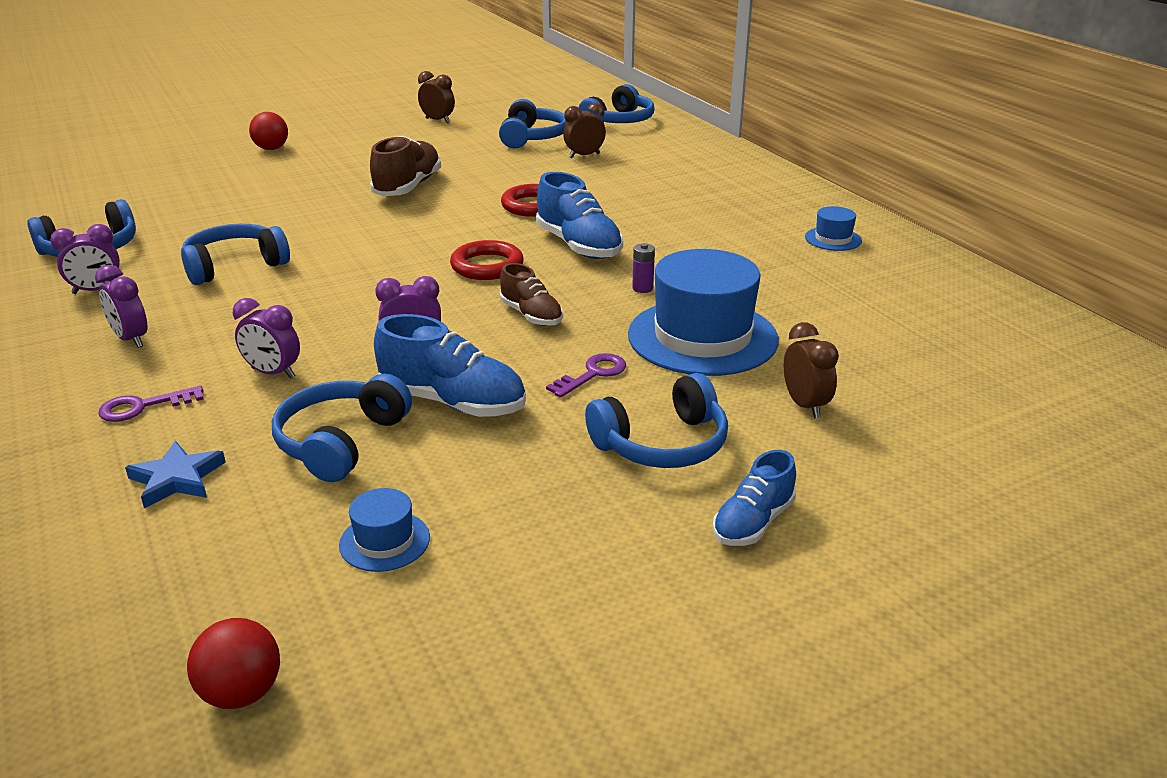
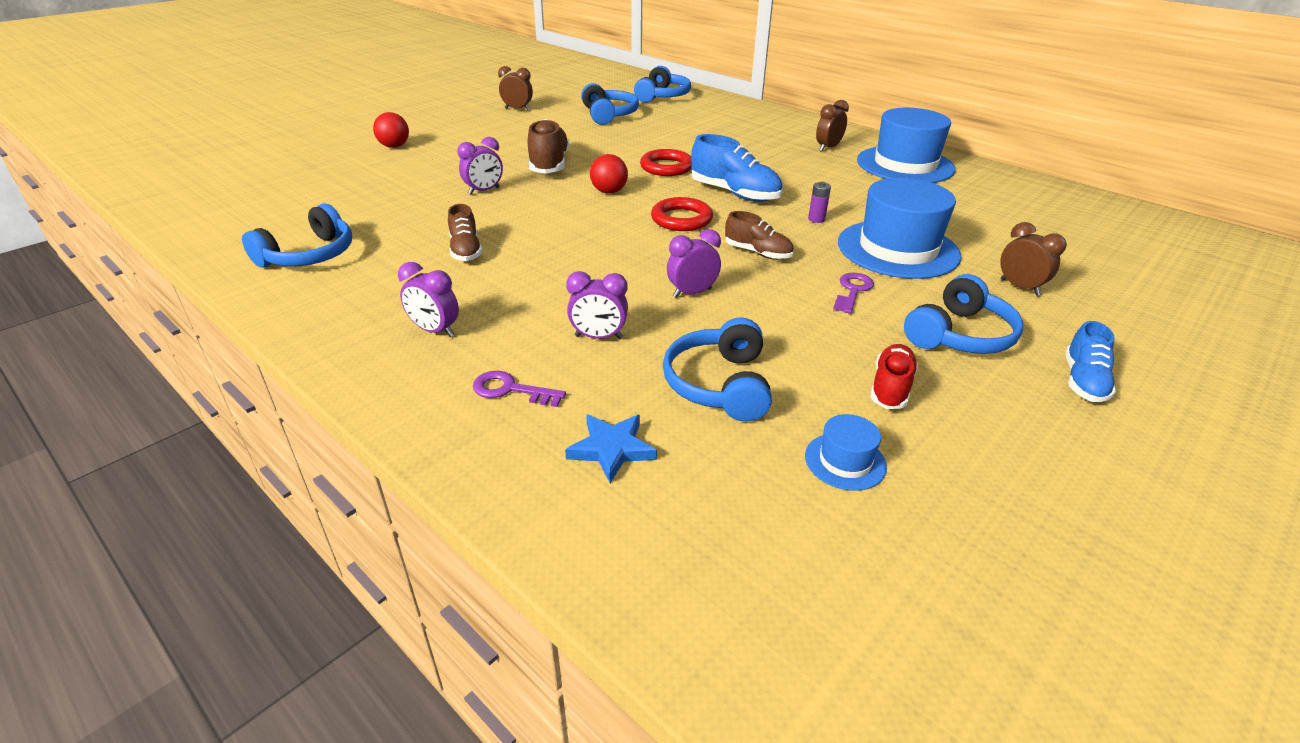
camera: 20 degrees left, 5 degrees up
purple clock [50,224,120,294] -> purple clock moved to [457,137,503,195]
purple key [98,386,204,422] -> purple key turned 60 degrees clockwise [473,371,566,407]
blue headphones [181,224,290,285] -> brown shoe [448,204,482,261]
red ball [187,618,280,709] -> red ball moved to [590,154,628,194]
blue shoe [374,314,526,417] -> none
brown clock [563,103,606,158] -> brown clock moved to [816,100,849,152]
blue hat [805,206,862,251] -> blue hat [857,108,956,183], size x2.24
none -> red shoe [870,344,918,409]

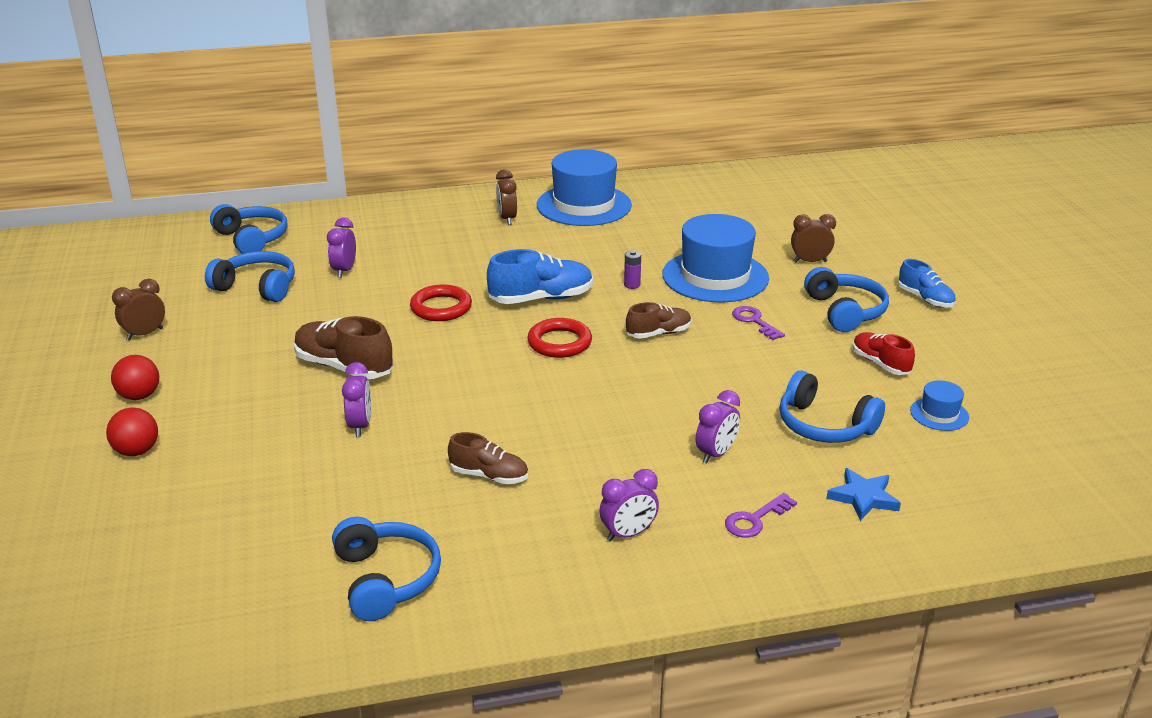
camera: 55 degrees left, 5 degrees down
red ball [590,154,628,194] -> red ball moved to [111,355,159,400]
purple clock [667,229,721,298] -> purple clock moved to [327,217,356,278]

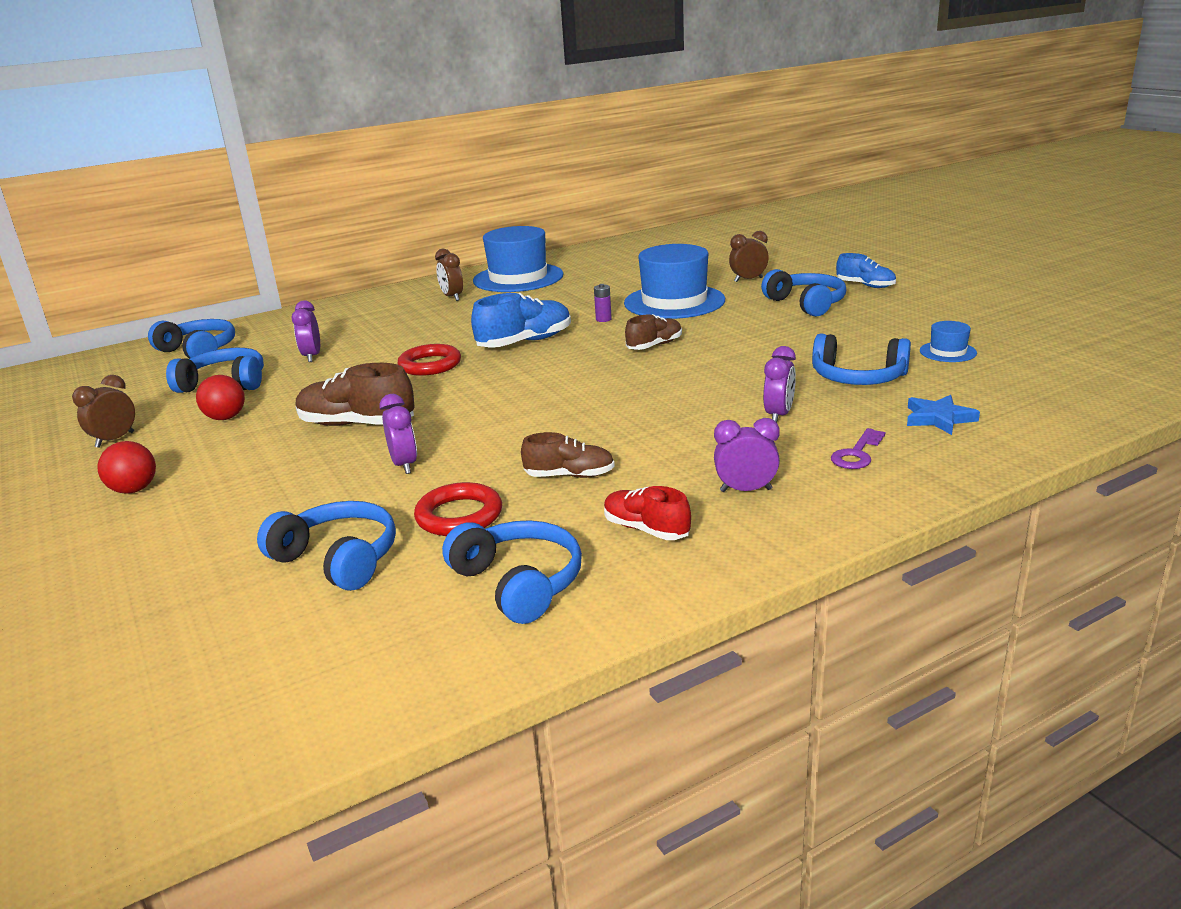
camera: 15 degrees left, 5 degrees down
red ball [106,407,158,456] -> red ball moved to [196,375,245,420]
red ring [527,318,592,358] -> red ring moved to [414,482,502,536]
purple clock [599,469,659,542] -> purple clock turned 135 degrees counterclockwise [714,418,780,492]
purple key [732,306,785,340] -> none
red shoe [853,332,915,375] -> red shoe moved to [604,486,691,540]
none -> blue headphones [257,501,396,591]

